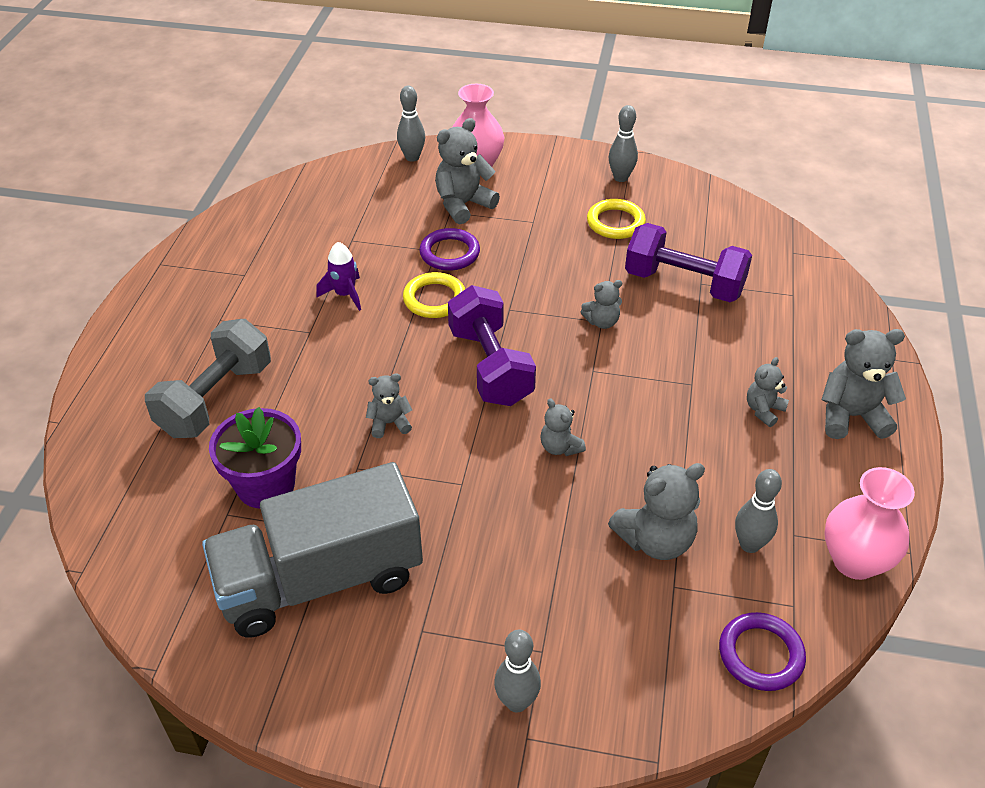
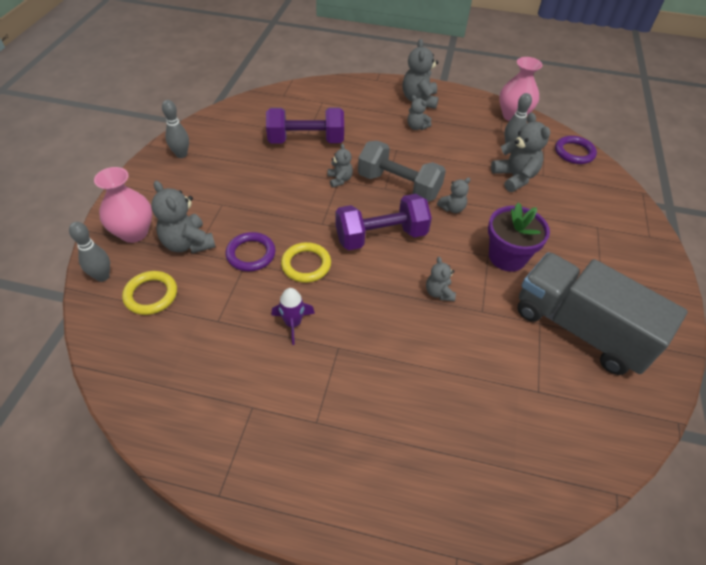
camera: 90 degrees left, 5 degrees up
grey dumbbell [145,319,271,438] -> grey dumbbell moved to [358,141,446,202]
grey truck [202,462,423,638] -> grey truck turned 150 degrees clockwise [517,252,688,375]
purple flower pot [209,407,301,508] -> purple flower pot moved to [488,202,550,272]
grey bowling pin [494,630,541,712] -> none
yellow ring [587,199,646,239] -> yellow ring moved to [122,271,177,315]
purple dumbbell [625,223,752,302] -> purple dumbbell turned 60 degrees clockwise [266,108,344,144]

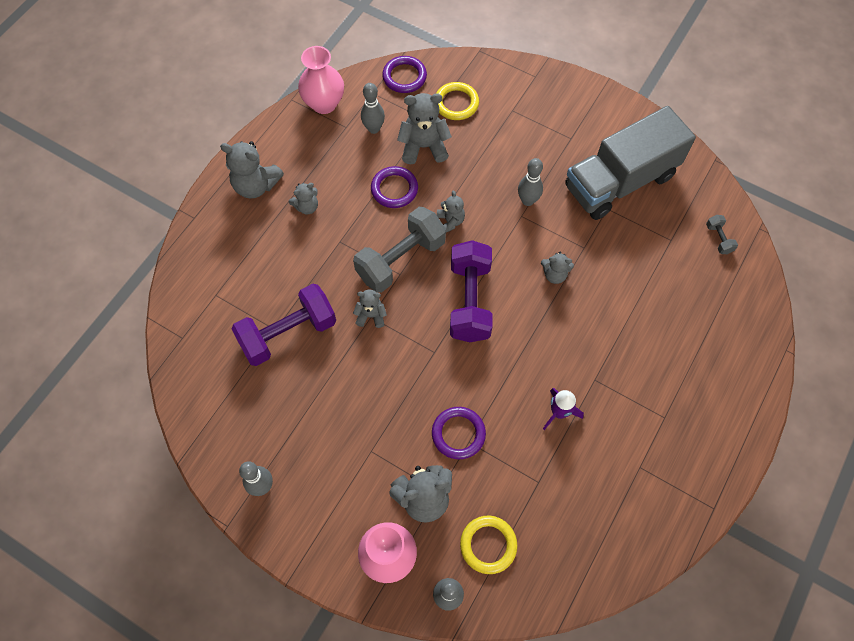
camera: 70 degrees left, 15 degrees up
purple dumbbell [266,108,344,144] -> purple dumbbell turned 45 degrees clockwise [232,284,336,366]
yellow ring [281,242,331,283] -> yellow ring moved to [437,82,479,120]
purple flower pot [488,202,550,272] -> grey bowling pin [518,158,543,206]
none -> purple ring [371,166,418,208]
none -> grey dumbbell [706,215,738,254]

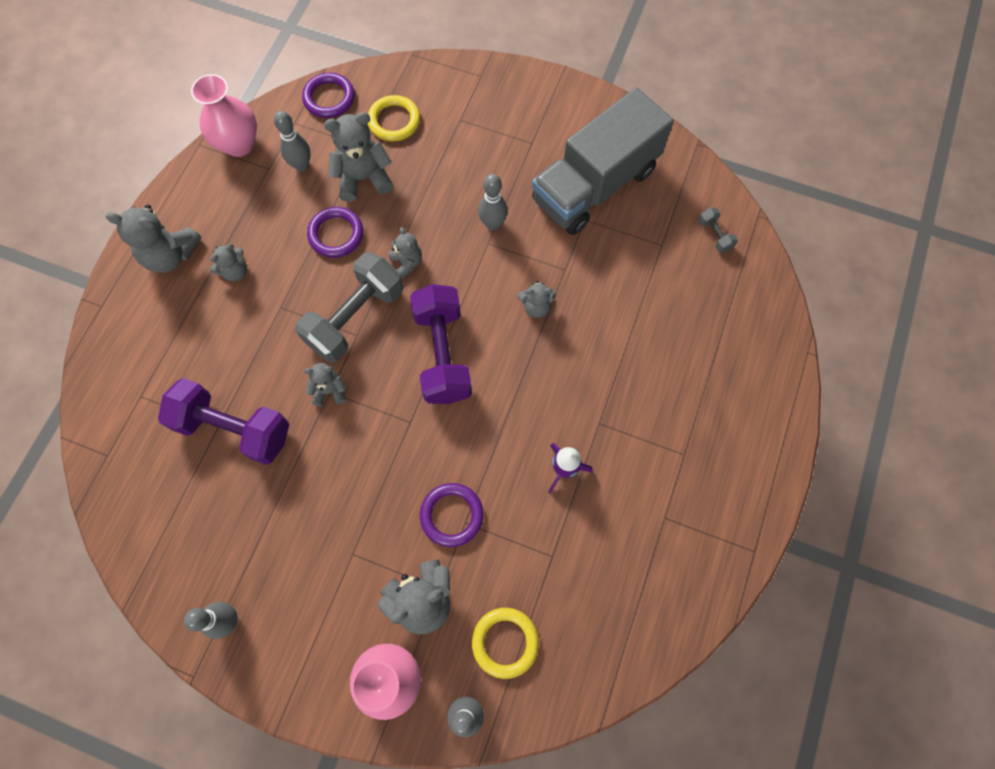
camera: 10 degrees left, 5 degrees up
purple dumbbell [232,284,336,366] -> purple dumbbell turned 60 degrees clockwise [158,378,289,465]

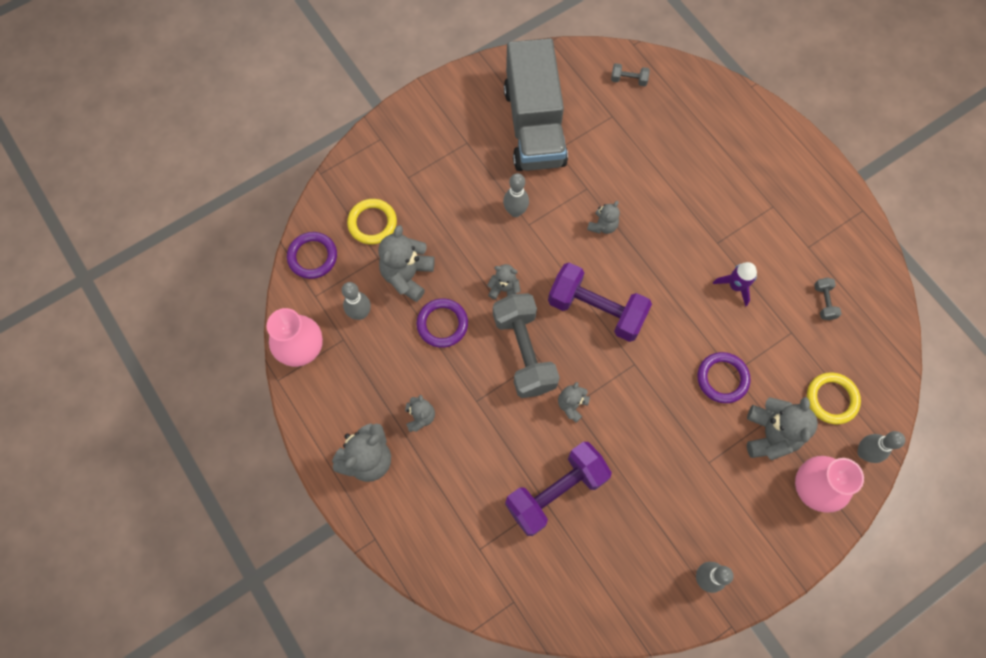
camera: 55 degrees left, 0 degrees up
none -> grey dumbbell [814,278,841,320]

